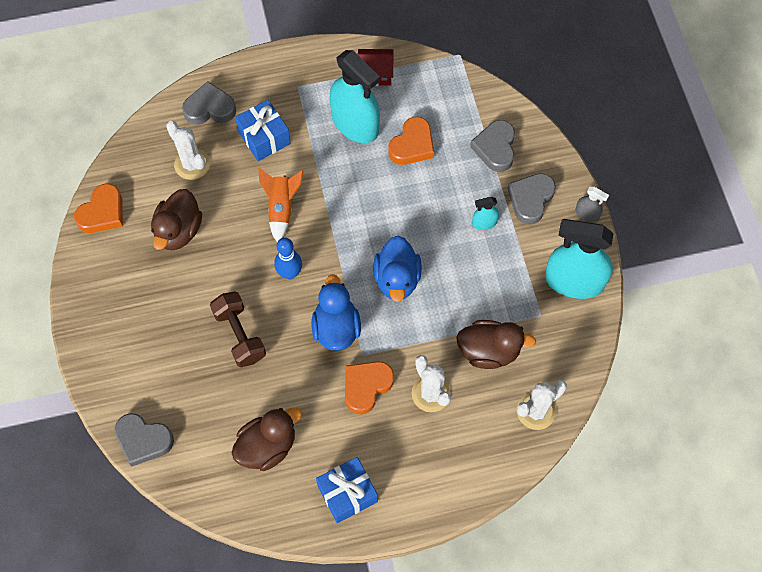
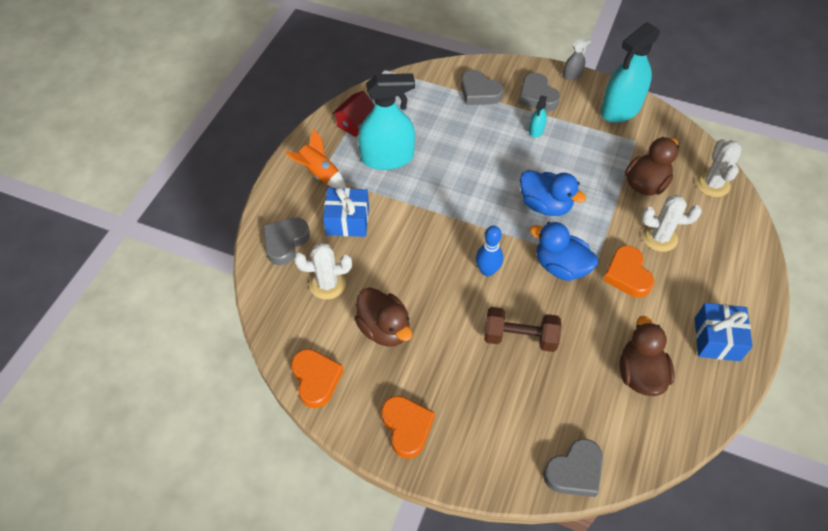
camera: 55 degrees left, 10 degrees down
orange rocket [258,168,304,242] -> orange rocket moved to [285,128,347,188]
orange heart [388,117,434,165] -> orange heart moved to [381,396,435,459]

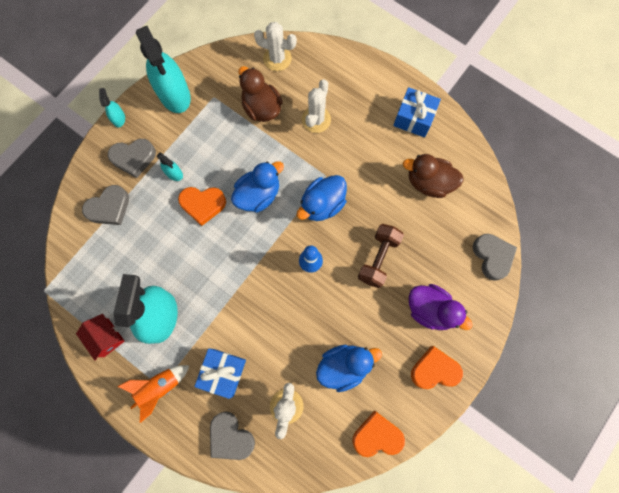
camera: 75 degrees left, 20 degrees up
brown duck [354,287,412,347] -> blue duck [316,345,382,392]
grey spray bottle [563,38,591,80] -> turquoise spray bottle [99,88,125,128]
orange heart [603,246,654,298] -> orange heart moved to [178,187,226,226]
none -> purple duck [409,284,473,330]

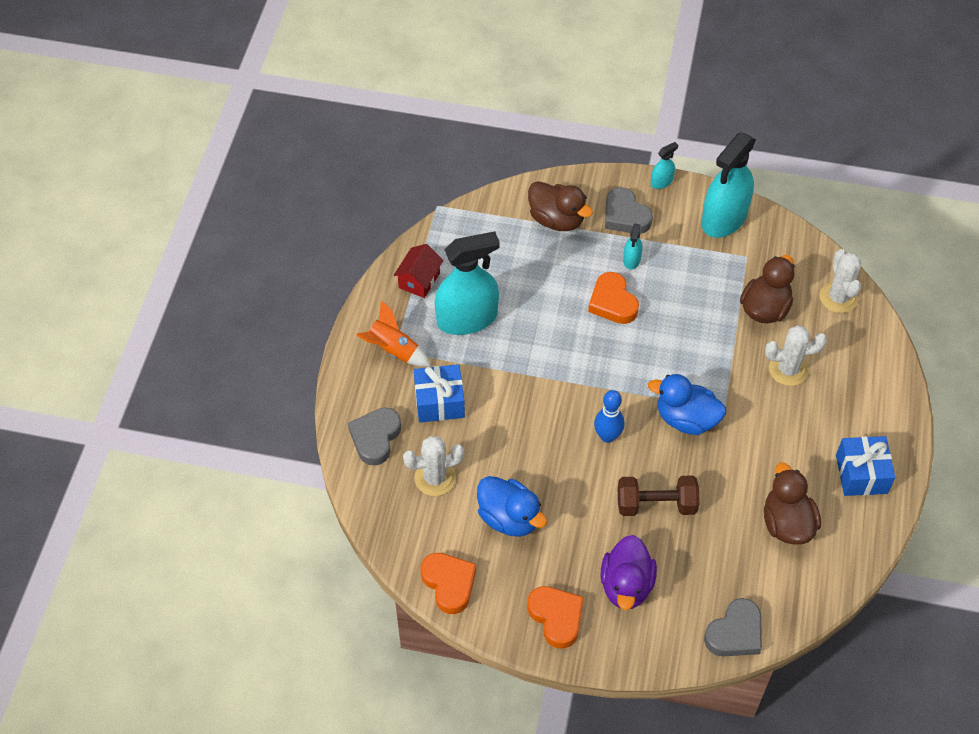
camera: 65 degrees right, 20 degrees down
grey heart [82,185,129,225] -> brown duck [528,181,593,231]
blue duck [231,161,284,213] -> none

